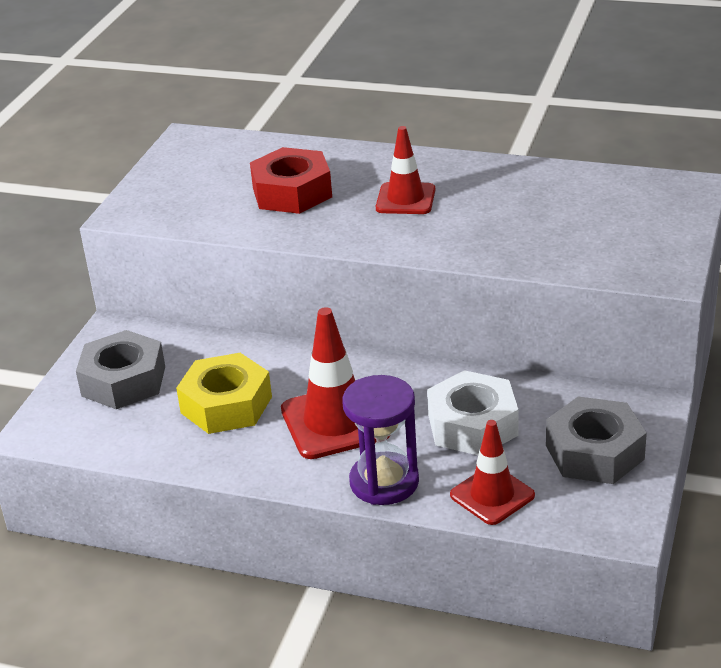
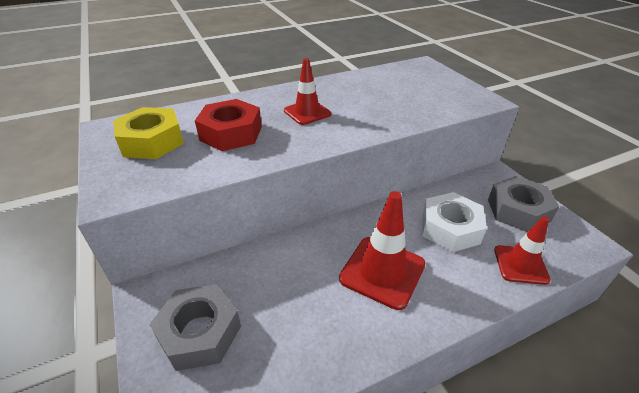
camera: 45 degrees left, 5 degrees up
yellow nut [176,353,272,434] -> yellow nut moved to [113,107,184,159]
purple hourglass [342,375,419,505] -> none

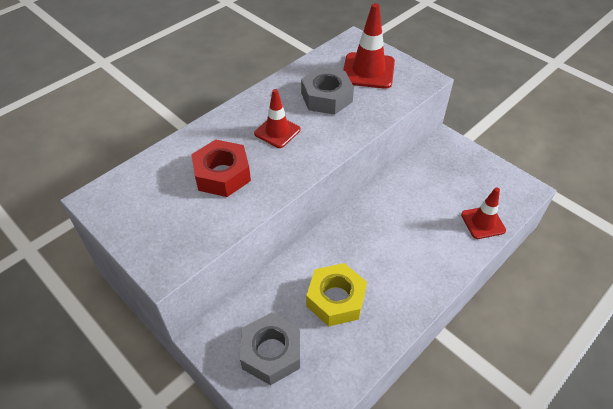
camera: 20 degrees left, 10 degrees up
yellow nut [113,107,184,159] -> yellow nut moved to [306,263,367,327]
red traffic cone [339,191,425,310] -> red traffic cone moved to [343,3,395,89]
white nut [422,192,487,252] -> none
grey nut [488,176,559,232] -> grey nut moved to [301,67,354,115]

